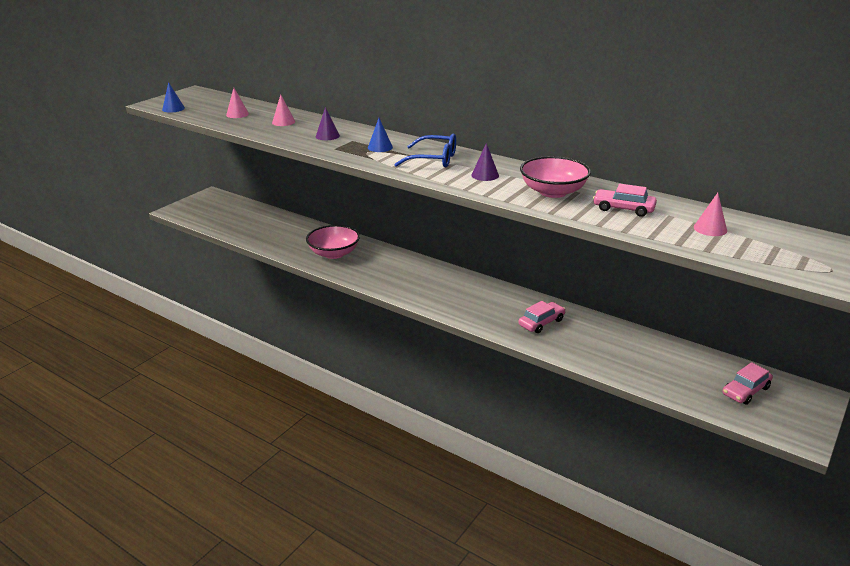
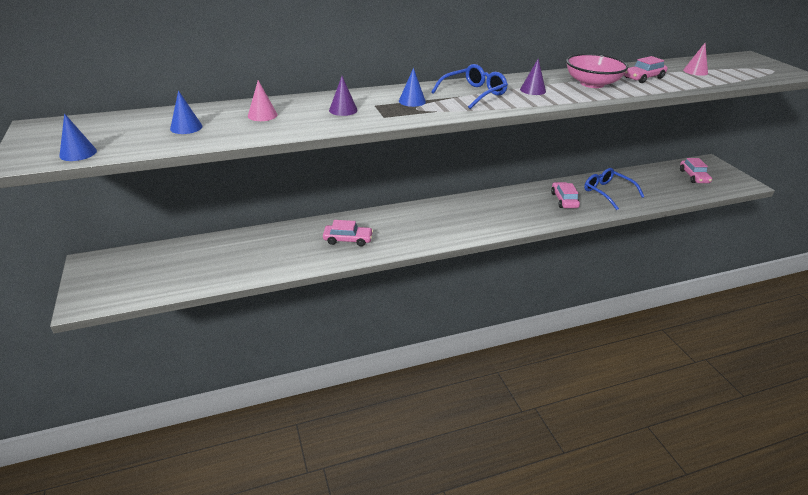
camera: 55 degrees left, 5 degrees up
pink cone [226,88,249,118] -> blue cone [170,90,203,134]
pink bowl [306,225,360,259] -> pink car [323,220,373,246]
none -> blue glasses [584,168,644,210]

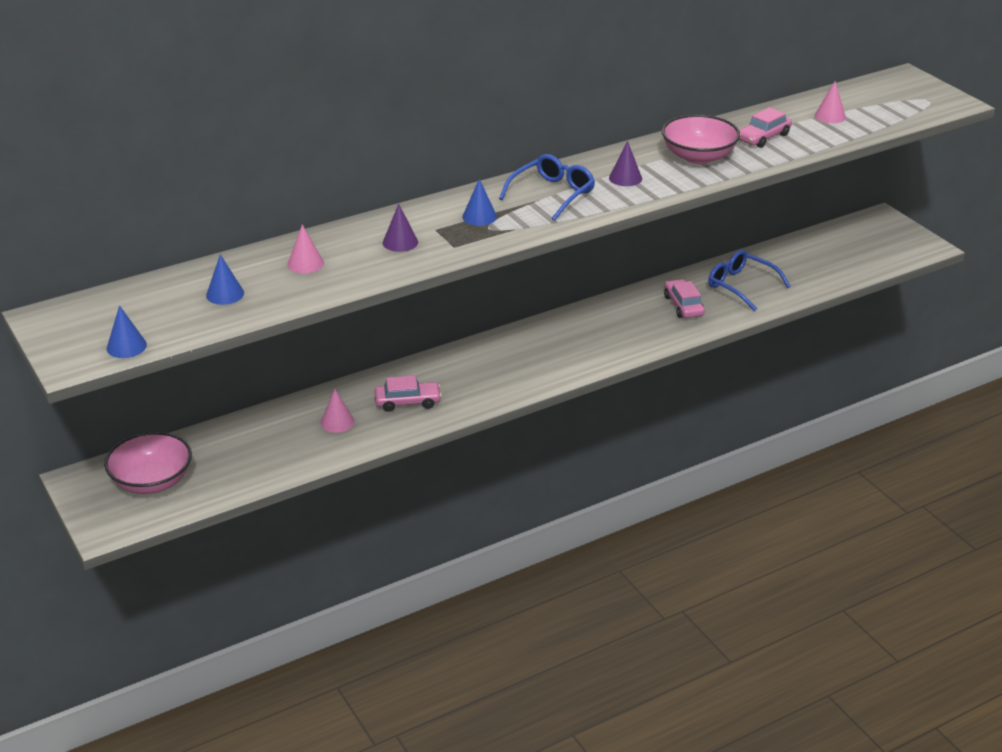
camera: 10 degrees left, 0 degrees up
pink car [680,158,712,183] -> none
none -> pink bowl [104,432,192,494]
none -> pink cone [321,389,354,433]

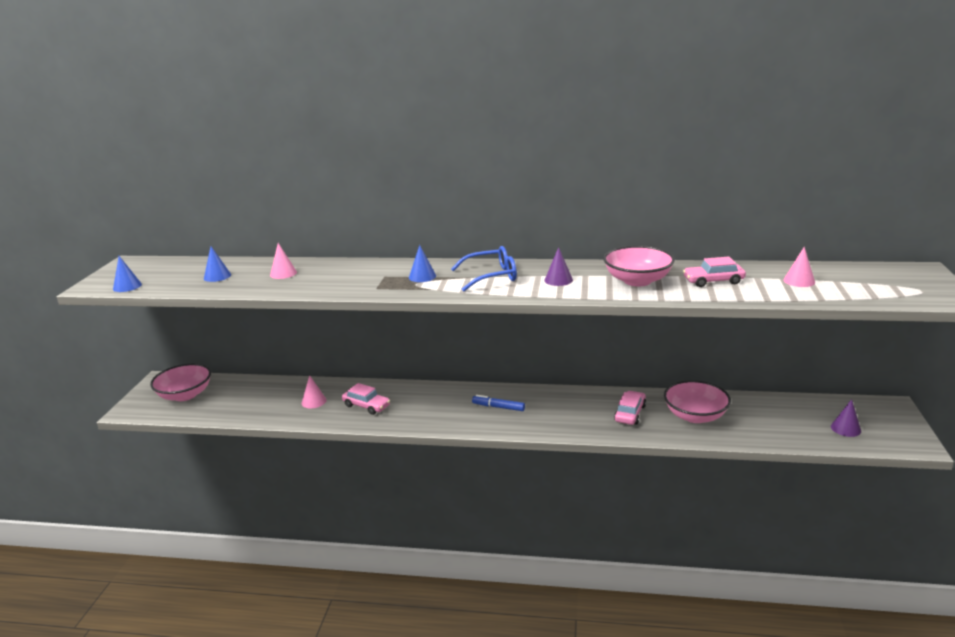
camera: 40 degrees right, 10 degrees down
purple cone [383,204,418,252] -> purple cone moved to [831,399,861,437]
blue glasses [708,250,791,311] -> pink bowl [664,380,731,423]
none -> blue marker [472,395,525,411]

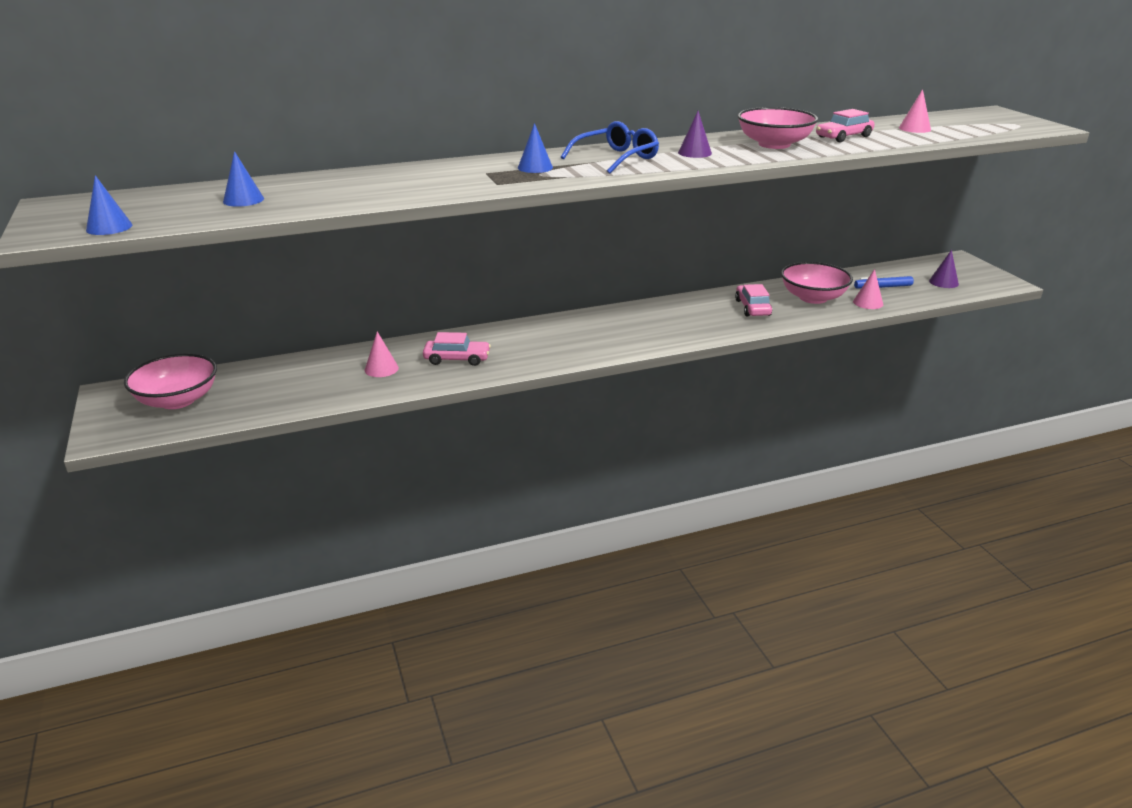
camera: 30 degrees left, 5 degrees up
pink cone [270,243,297,279] -> pink cone moved to [853,269,883,309]
blue marker [472,395,525,411] -> blue marker moved to [854,276,914,289]

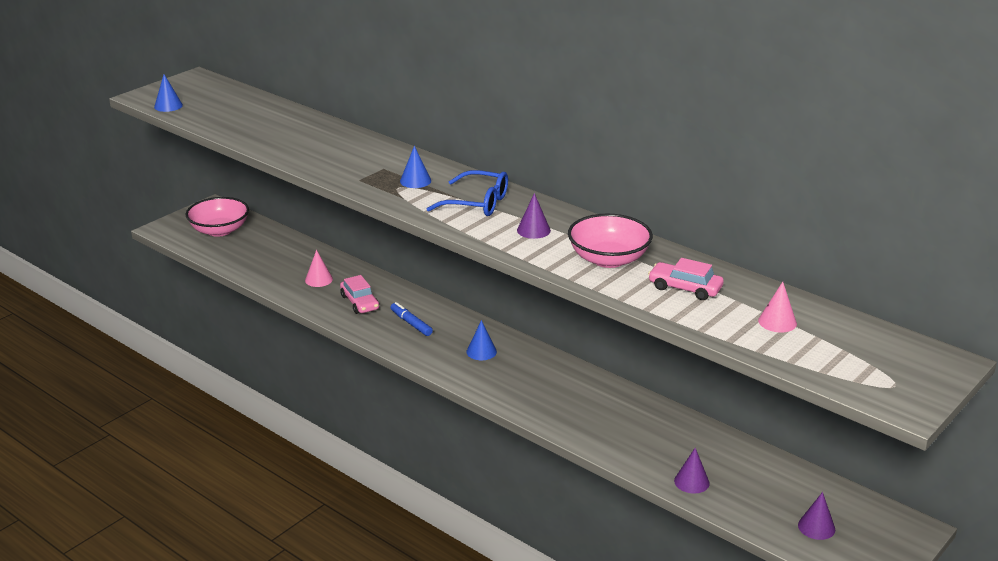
camera: 60 degrees right, 0 degrees up
blue cone [223,151,264,207] -> blue cone moved to [467,320,497,360]
pink car [735,284,772,316] -> none
pink bowl [781,262,853,304] -> none
pink cone [853,269,883,309] -> purple cone [674,448,710,494]
blue marker [854,276,914,289] -> blue marker moved to [390,302,433,336]

